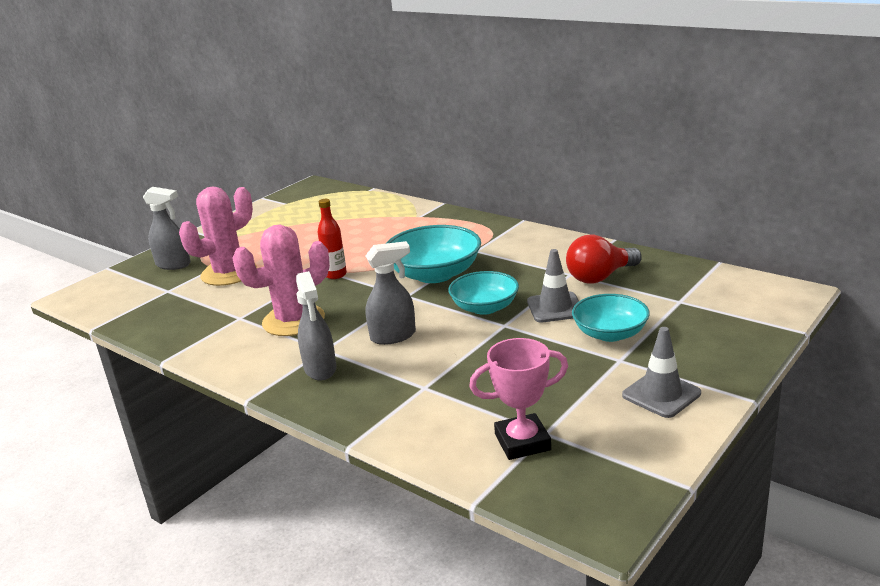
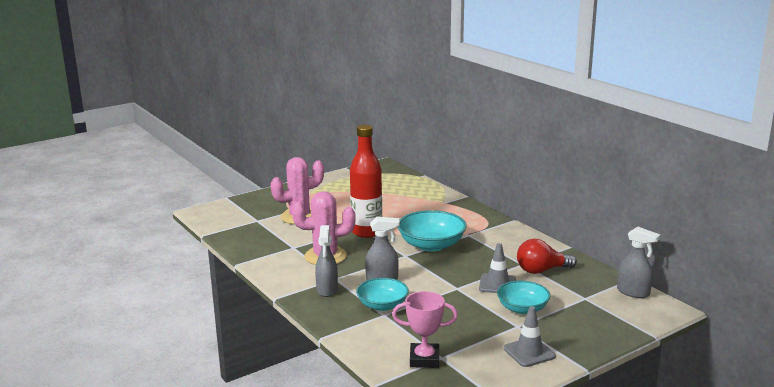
camera: 15 degrees right, 5 degrees down
grey spray bottle [143,187,191,270] -> grey spray bottle moved to [617,227,660,298]
red bottle [317,199,347,279] -> red bottle [350,125,382,238], size x1.98
turquoise bowl [448,271,519,315] -> turquoise bowl moved to [356,278,409,311]

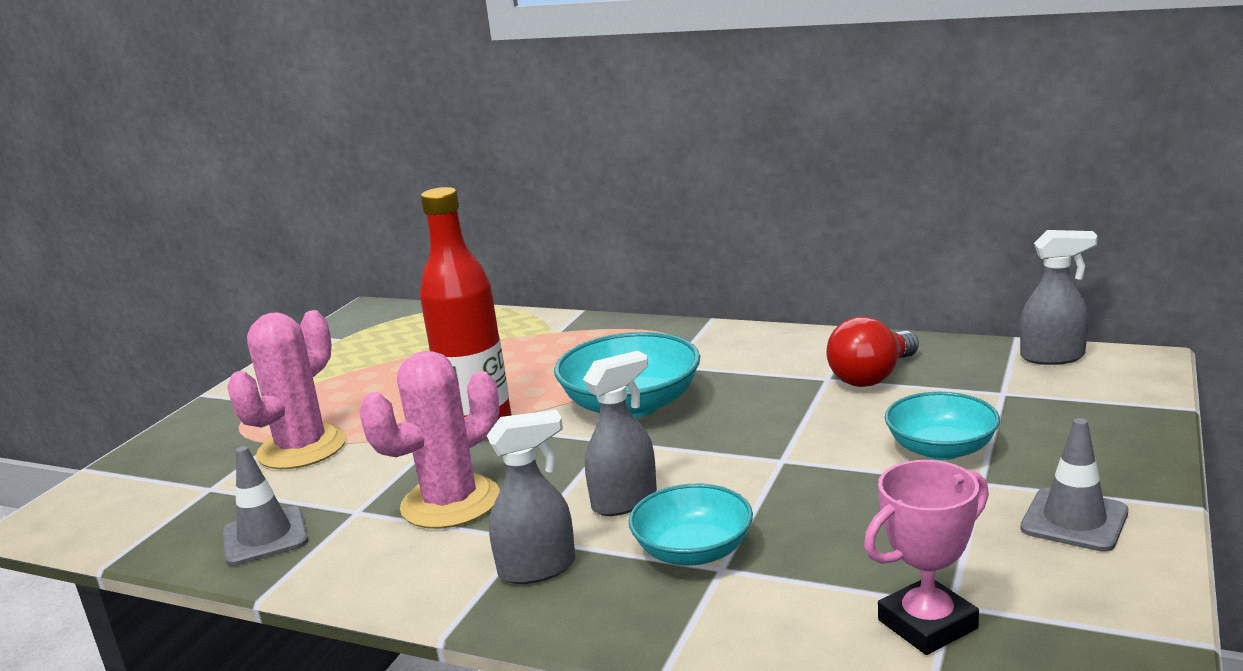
camera: 30 degrees left, 0 degrees up
grey spray bottle [315,225,338,297] -> grey spray bottle turned 75 degrees counterclockwise [487,410,576,584]
grey traffic cone [479,243,516,293] -> grey traffic cone moved to [223,446,308,566]

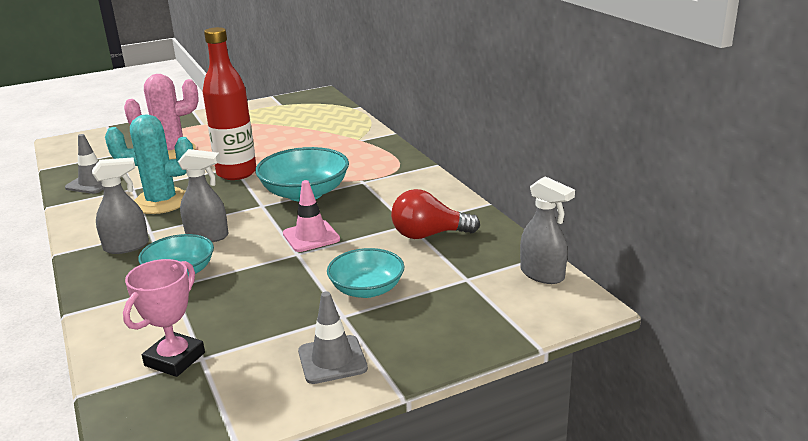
camera: 40 degrees right, 5 degrees up
pink cactus [359,351,500,529] -> turquoise cactus [105,114,193,214]
grey spray bottle [487,410,576,584] -> grey spray bottle turned 45 degrees counterclockwise [92,157,149,254]
pink trophy [864,460,989,655] -> pink trophy turned 75 degrees counterclockwise [123,259,205,377]
none -> pink traffic cone [283,180,340,252]

